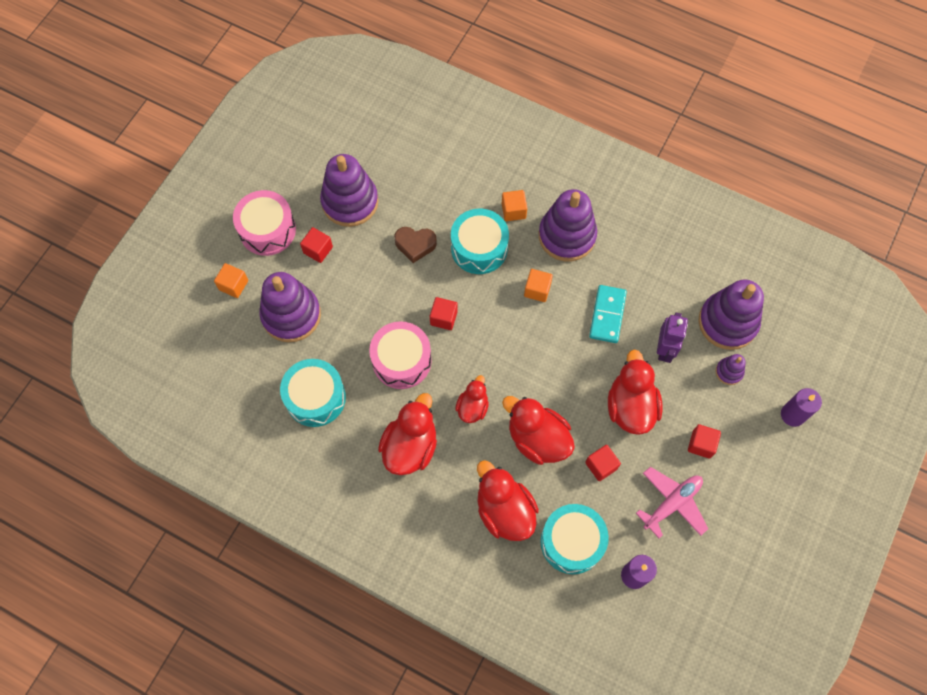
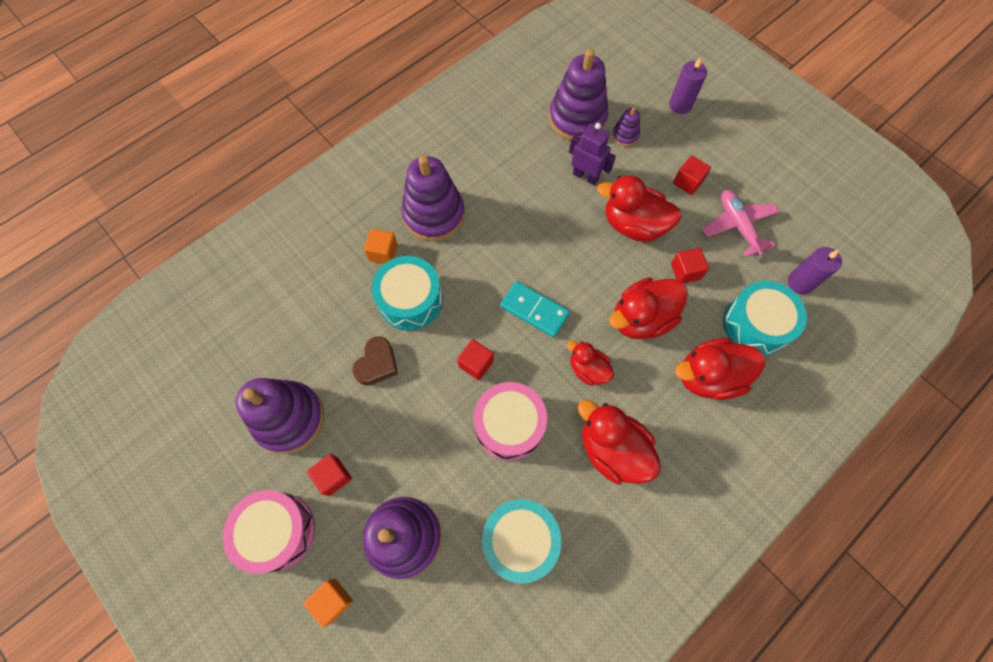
camera: 70 degrees left, 0 degrees up
orange cube [524,269,553,302] -> none
turquoise domino [589,285,627,343] -> turquoise domino moved to [500,281,570,338]

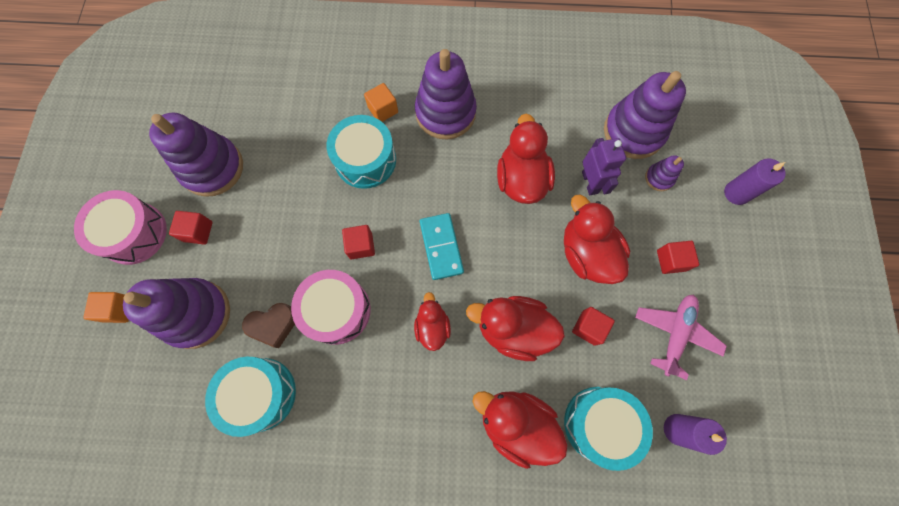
camera: 45 degrees right, 5 degrees up
brown heart [352,336,398,386] -> brown heart moved to [242,303,295,348]
red duck [578,400,661,485] -> red duck moved to [497,114,555,204]

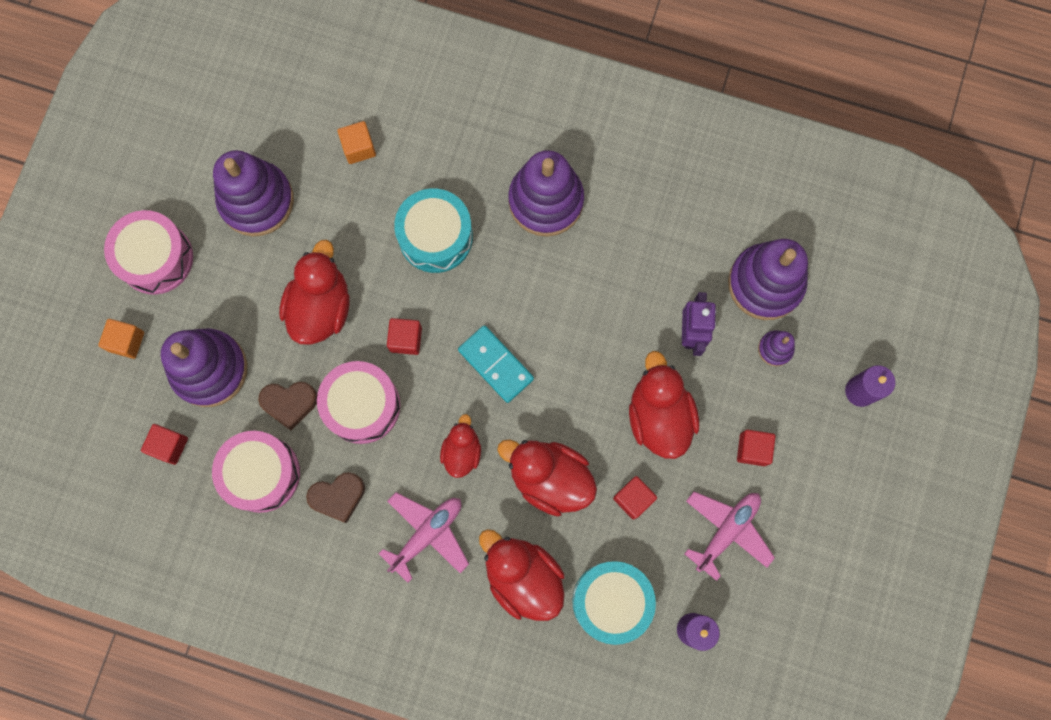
camera: 15 degrees right, 5 degrees up
red cube [169,211,213,245] -> red cube moved to [141,424,188,465]
turquoise drum [205,357,296,437] -> pink drum [212,431,300,513]
orange cube [364,83,398,122] -> orange cube moved to [337,121,376,164]
turquoise domino [420,213,464,280] -> turquoise domino turned 45 degrees counterclockwise [458,325,534,403]
red duck [497,114,555,204] -> red duck moved to [279,240,349,344]
none -> brown heart [306,472,365,523]
none -> pink plane [379,492,469,583]

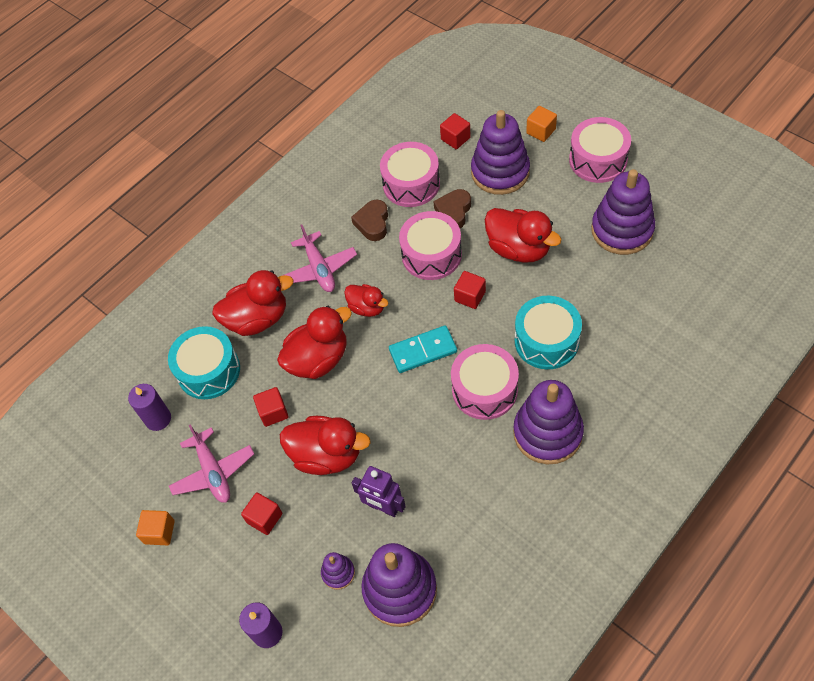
camera: 120 degrees right, 20 degrees down
orange cube [337,121,376,164] -> orange cube moved to [136,510,175,545]
none -> pink drum [451,344,519,420]

